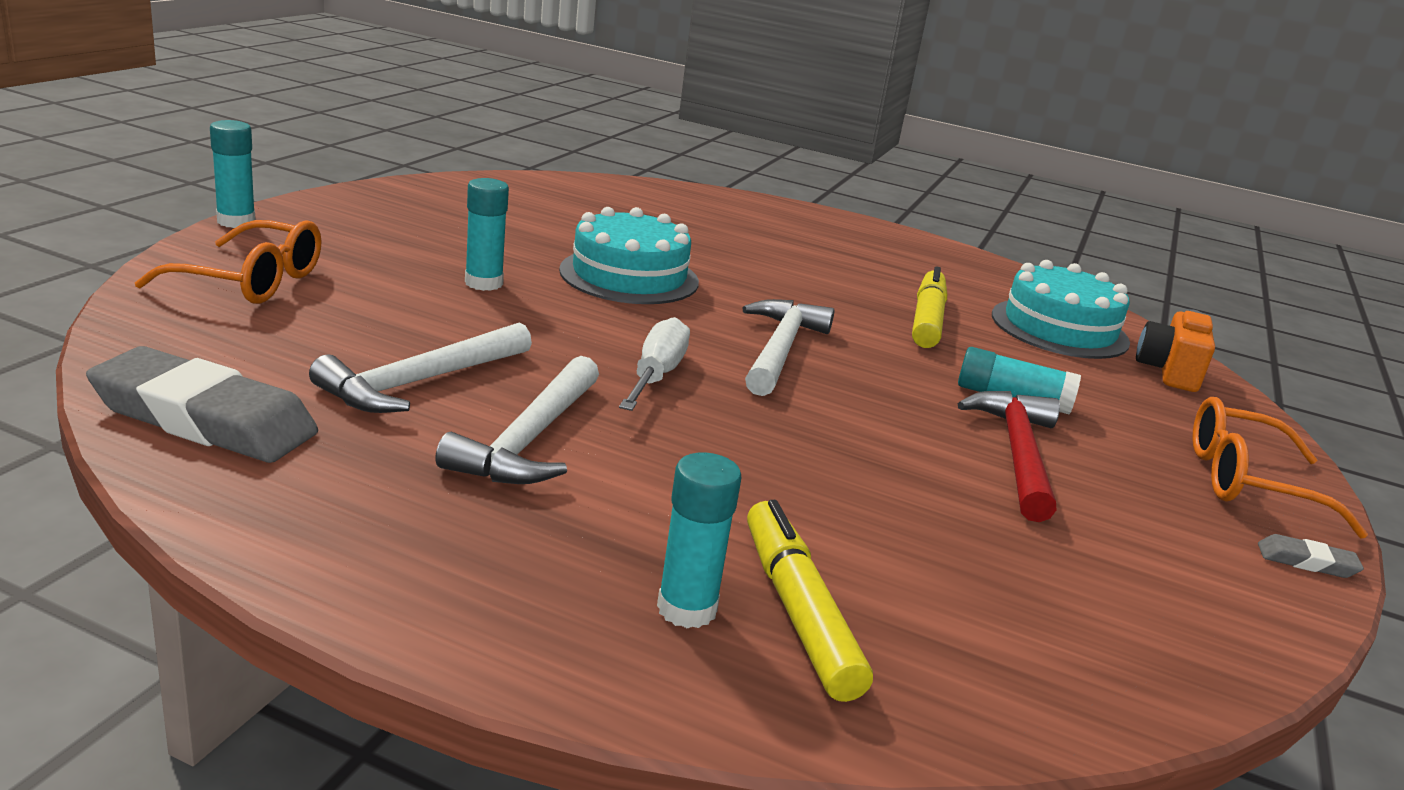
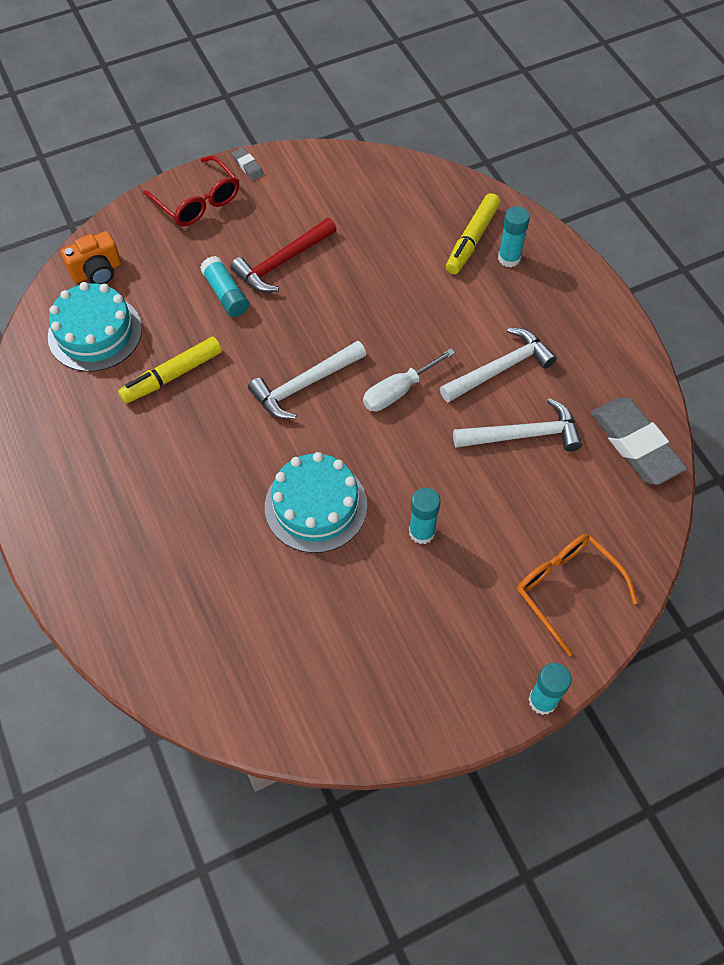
camera: 135 degrees left, 35 degrees up
orange glasses [1192,397,1368,539] -> red glasses [143,156,239,226]

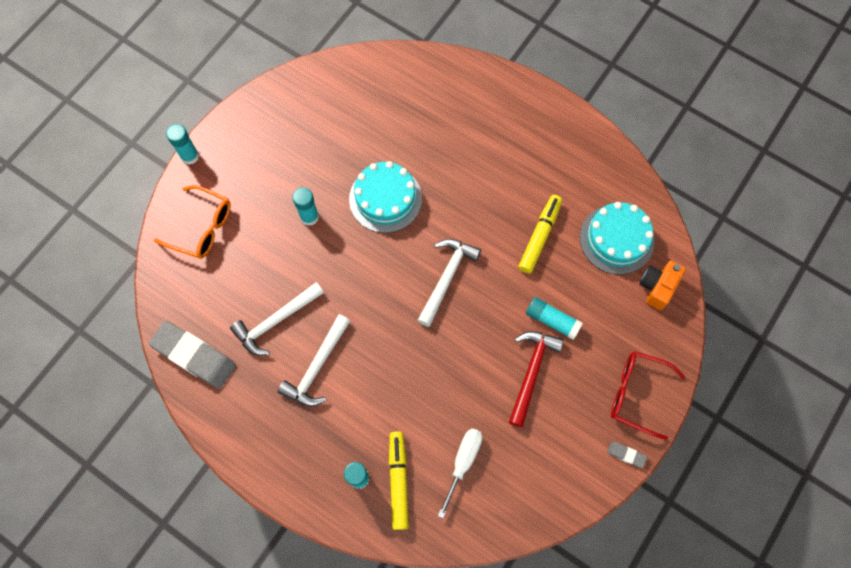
camera: 150 degrees right, 10 degrees up
white screwdriver [363,348,455,411] -> white screwdriver moved to [438,428,482,518]

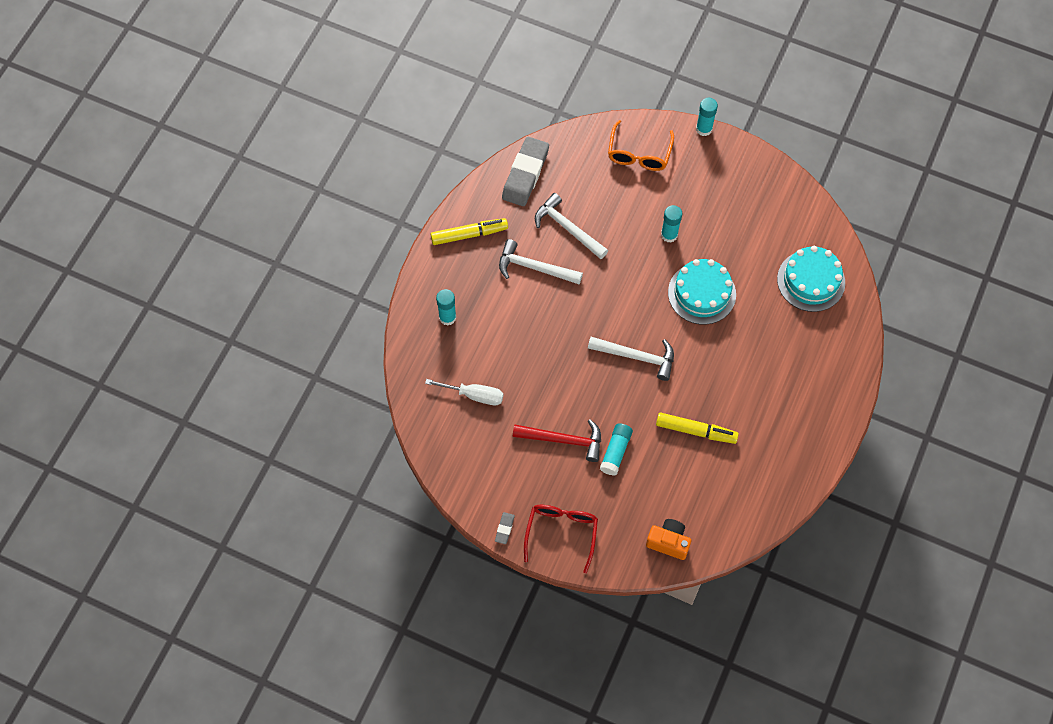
camera: 80 degrees right, 5 degrees down
yellow marker [389,431,409,530] -> yellow marker moved to [430,218,508,245]
turquoise cake [580,202,654,275] -> turquoise cake moved to [777,246,845,312]

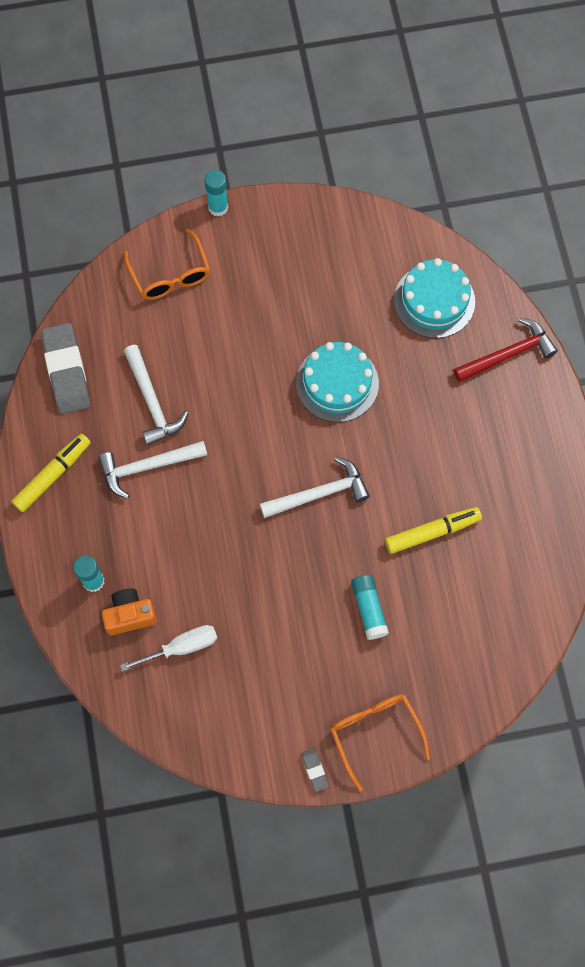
camera: 35 degrees left, 5 degrees up
red hammer [513,419,601,462] -> red hammer moved to [453,318,558,382]
red glasses [524,505,598,573] -> orange glasses [330,694,430,791]
white hammer [535,193,608,259] -> white hammer turned 120 degrees counterclockwise [124,345,188,446]
orange camera [646,519,691,560] -> orange camera moved to [101,589,157,635]
turquoise glue stick [661,205,682,243] -> none

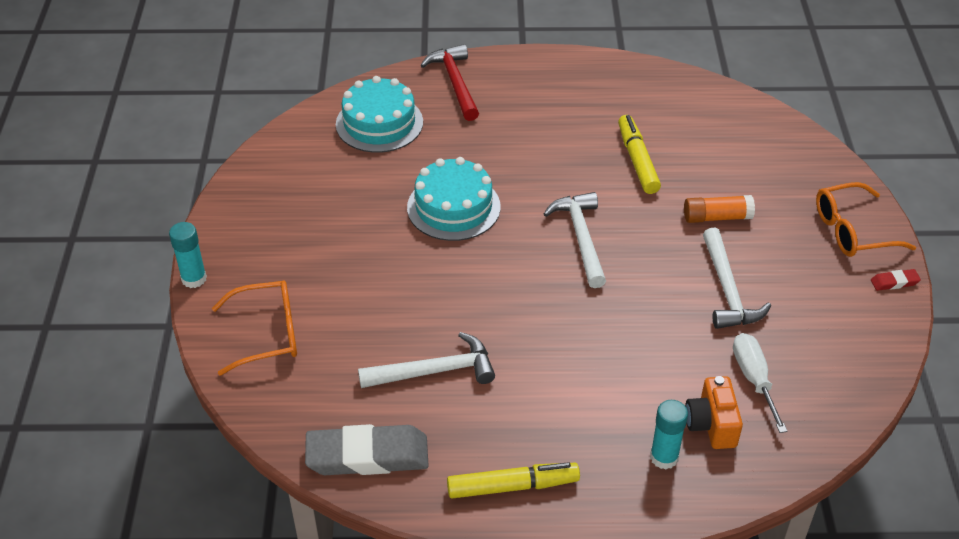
camera: 80 degrees left, 25 degrees down
yellow marker [11,434,91,512] -> yellow marker turned 120 degrees clockwise [447,462,580,498]
white hammer [98,441,207,499] -> white hammer moved to [703,228,771,329]
grey eraser [301,748,329,792] -> red eraser [871,269,921,291]
turquoise glue stick [351,575,389,640] -> orange glue stick [684,195,755,223]

